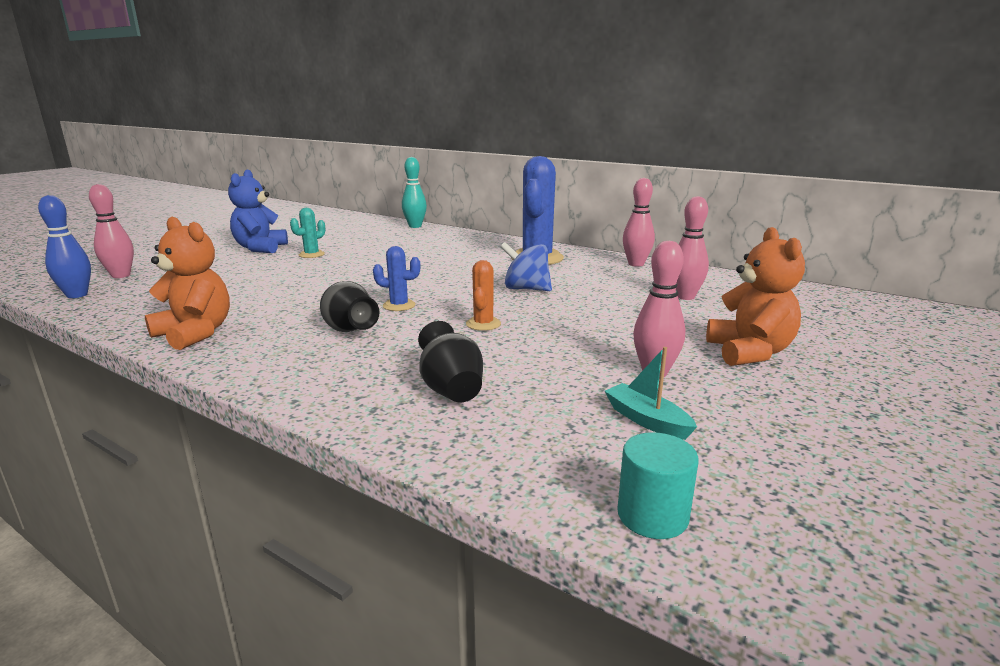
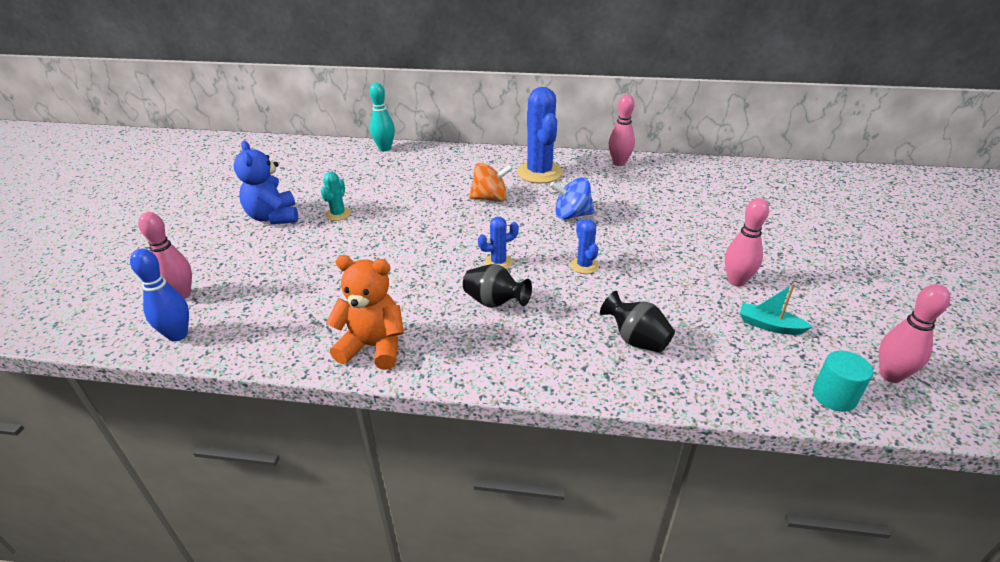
camera: 25 degrees left, 15 degrees up
orange cactus [466,260,501,331] -> blue cactus [570,219,599,274]
pink bowling pin [676,196,709,300] -> pink bowling pin moved to [879,284,950,383]
orange teddy bear [706,227,805,366] -> none
none -> orange spinning top [469,163,513,202]

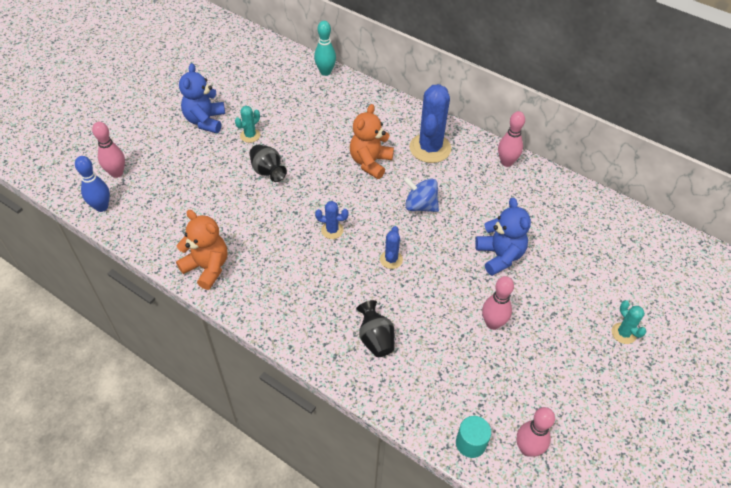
camera: 25 degrees right, 15 degrees up
black vase [463,264,532,308] -> black vase moved to [249,145,287,182]
orange spinning top [469,163,513,202] -> orange teddy bear [350,104,394,179]
turquoise boat [740,284,812,335] -> none
none -> blue teddy bear [475,197,531,276]
none -> turquoise cactus [612,300,647,344]

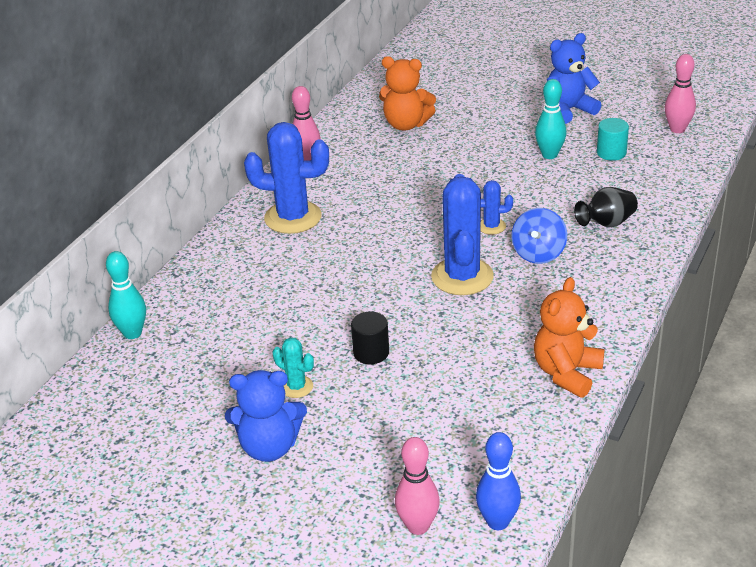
camera: 95 degrees left, 15 degrees down
black vase [249,145,287,182] -> black cylinder [351,312,389,364]
blue cactus [315,201,349,239] -> blue cactus [431,174,494,295], size x2.05
orange teddy bear [350,104,394,179] -> orange teddy bear moved to [379,56,436,131]
blue spinning top [403,177,439,212] -> blue spinning top moved to [511,208,567,264]
turquoise cylinder [456,416,491,458] -> turquoise cylinder moved to [597,118,629,161]
blue teddy bear [475,197,531,276] -> blue teddy bear moved to [547,33,601,124]
pink bowling pin [482,276,514,330] -> turquoise bowling pin [535,79,567,159]
turquoise cactus [612,300,647,344] -> none

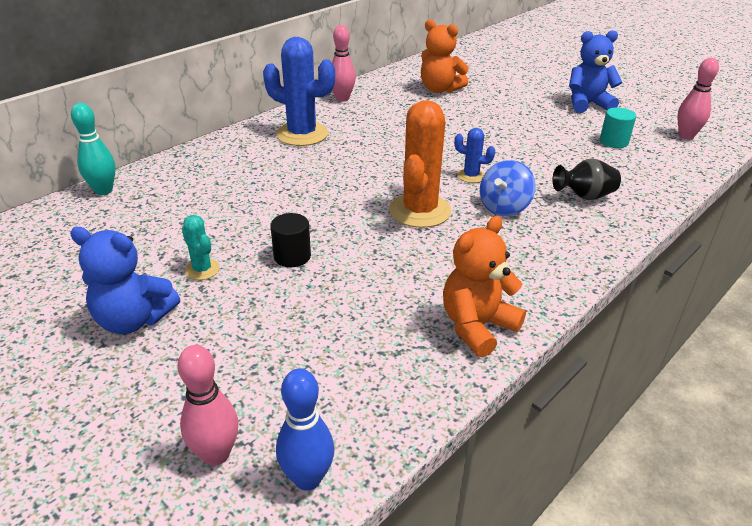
camera: 15 degrees right, 0 degrees up
blue cactus [431,174,494,295] -> orange cactus [389,100,451,228]
turquoise bowling pin [535,79,567,159] -> none

